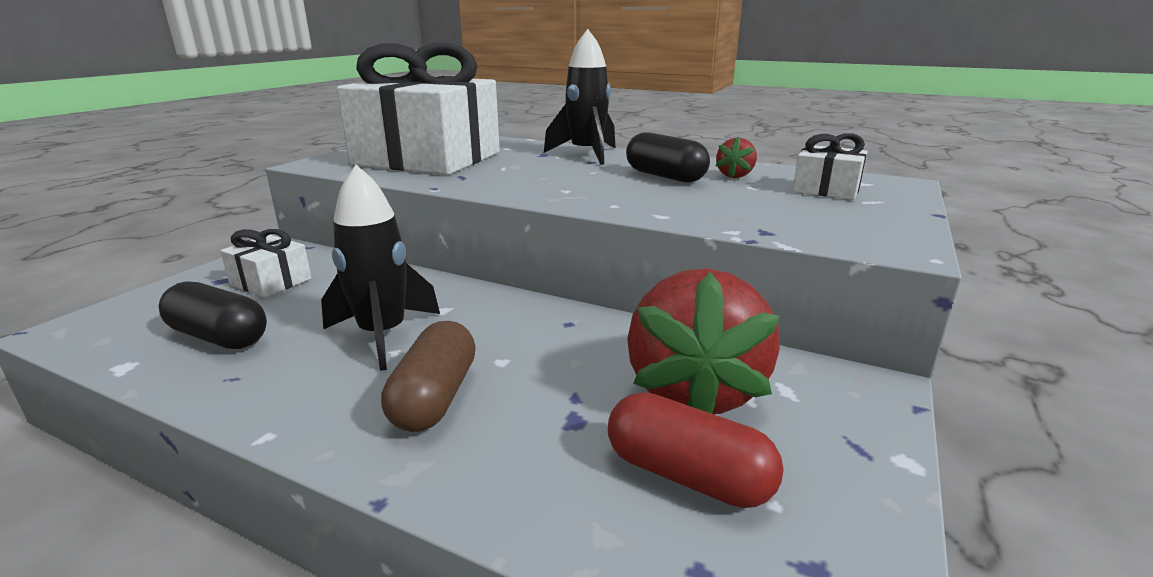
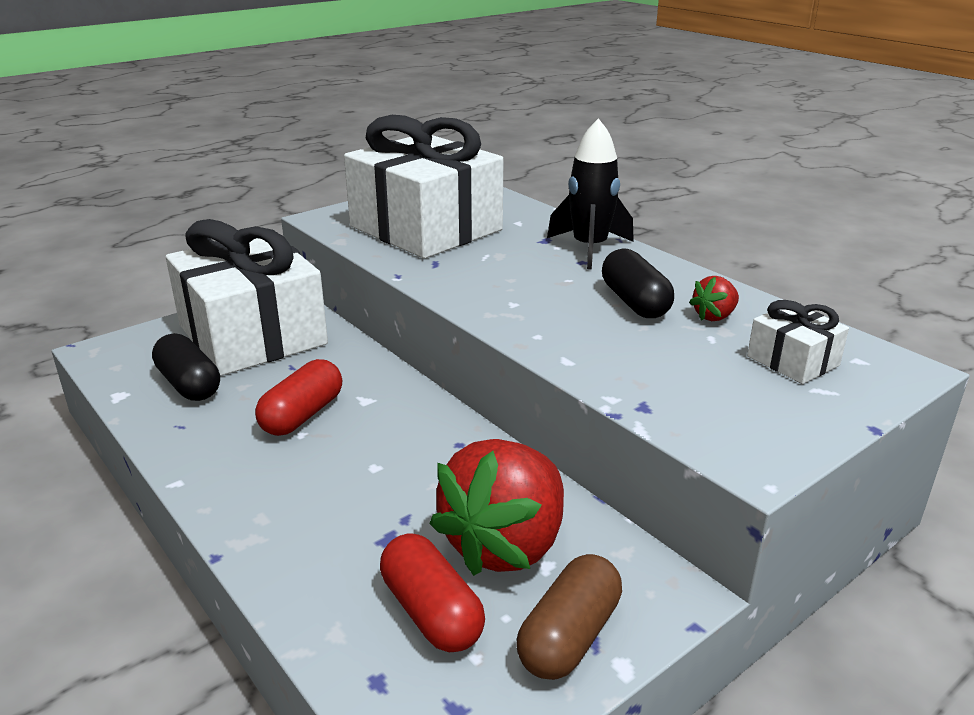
camera: 25 degrees right, 5 degrees up
white gift [220,229,311,298] -> white gift [166,219,328,376], size x2.34
black rocket [321,165,440,371] -> red capsule [255,359,342,436]
brown capsule [381,321,476,432] -> brown capsule moved to [516,554,622,680]

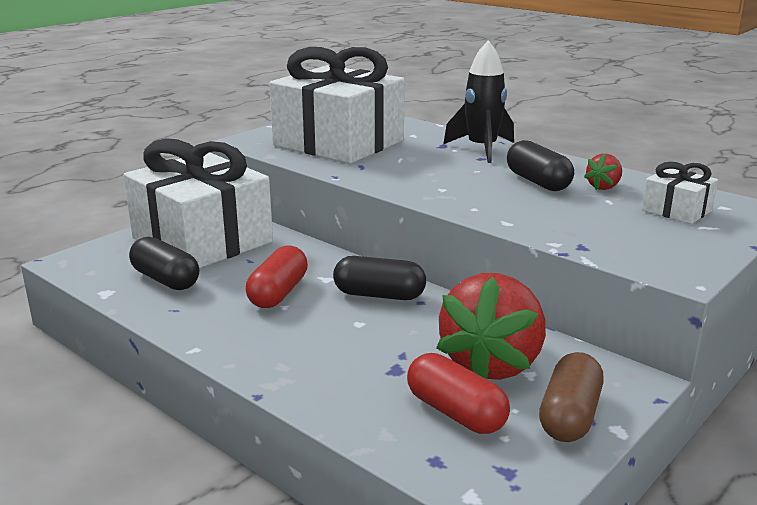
camera: 10 degrees left, 5 degrees down
none -> black capsule [333,256,426,300]

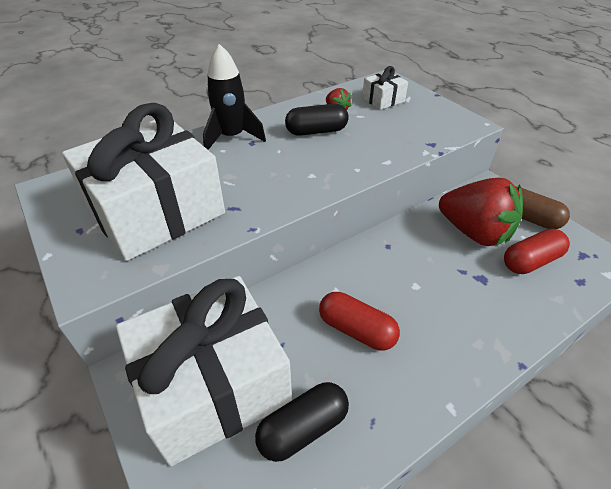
camera: 75 degrees left, 20 degrees up
black capsule [333,256,426,300] -> none

